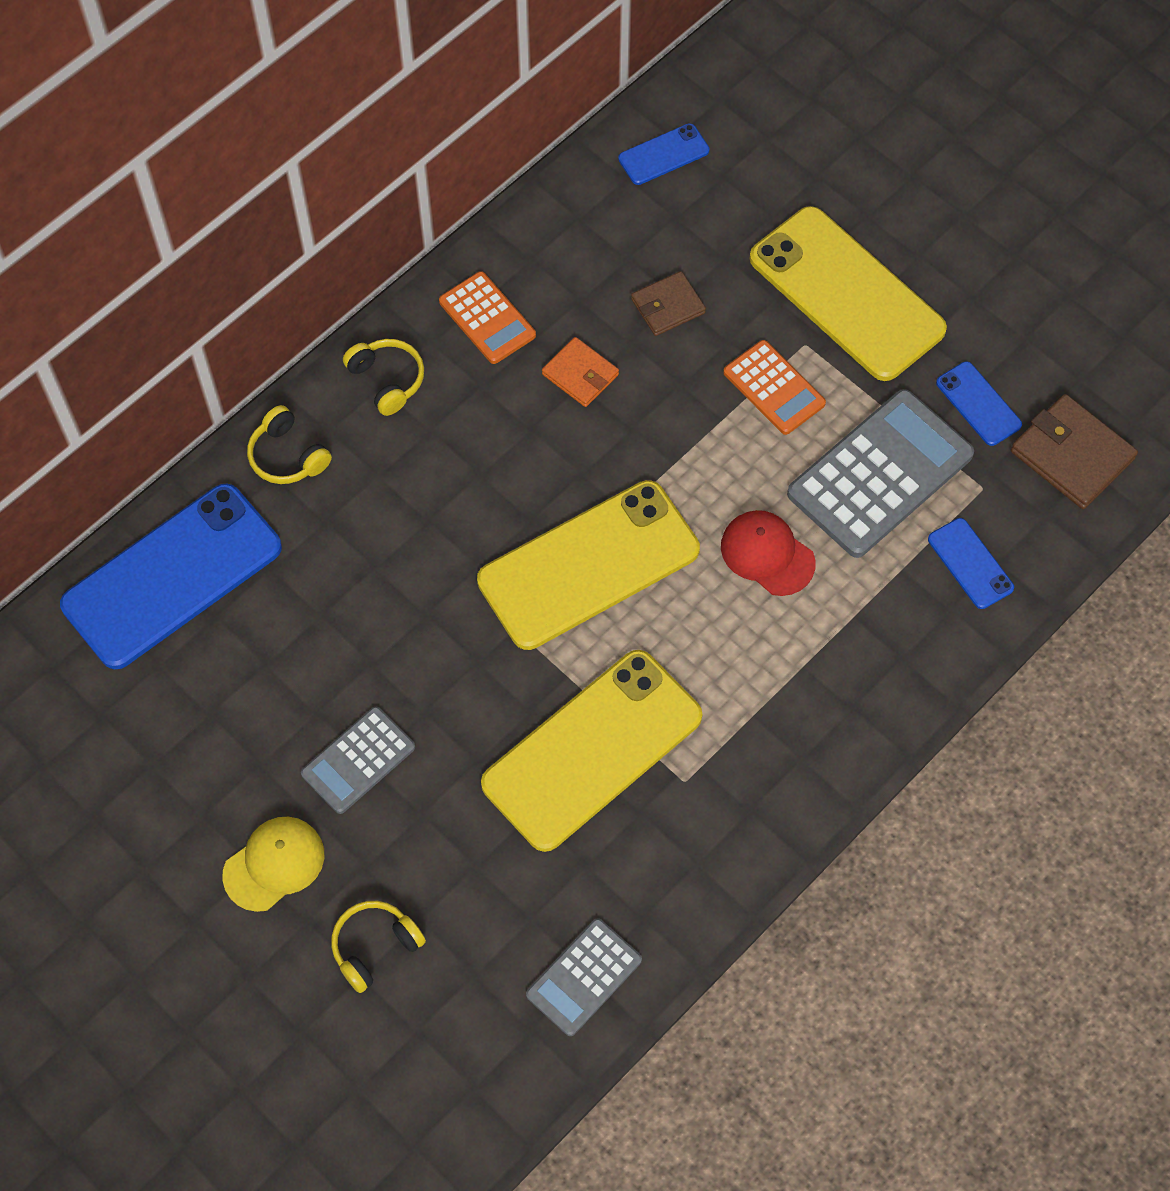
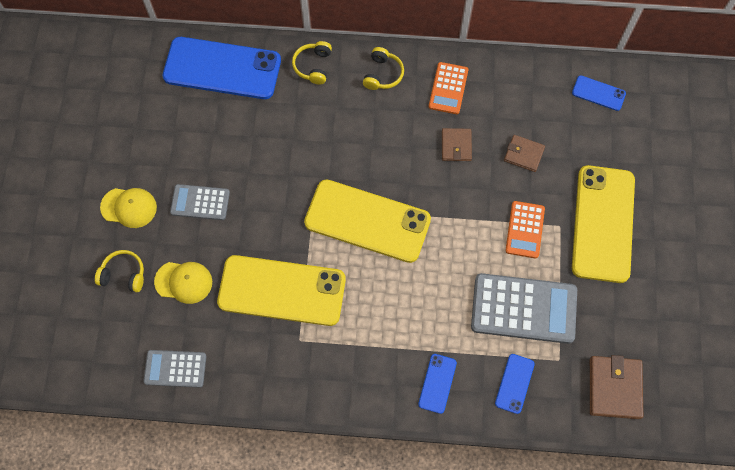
camera: 50 degrees right, 5 degrees up
orange wallet [542,337,619,407] -> brown wallet [442,128,472,161]
red cap [721,510,815,596] -> none
blue phone [936,361,1022,446] -> blue phone moved to [418,354,457,414]
none -> yellow cap [154,262,212,304]

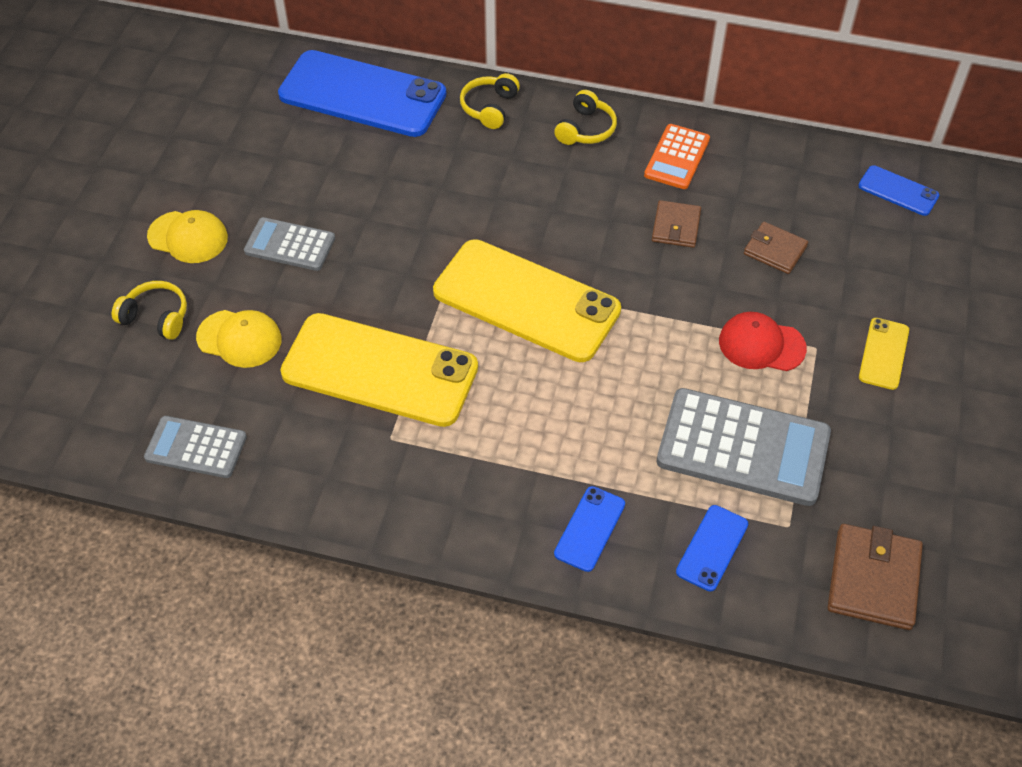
camera: 10 degrees right, 15 degrees down
orange calculator [505,201,545,258] -> red cap [719,312,807,371]
yellow phone [572,165,635,283] -> yellow phone [859,318,909,390], size x0.45

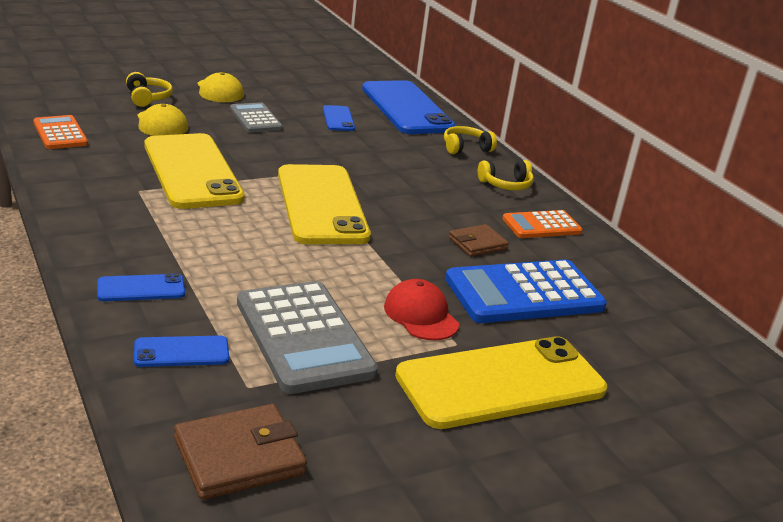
camera: 45 degrees right, 25 degrees down
grey calculator [144,416,247,478] -> orange calculator [33,115,88,149]
brown wallet [744,222,808,274] -> blue calculator [445,260,607,323]
blue phone [858,165,939,216] -> blue phone moved to [323,105,355,131]
yellow phone [859,318,909,390] -> yellow phone [395,336,607,429], size x2.24

